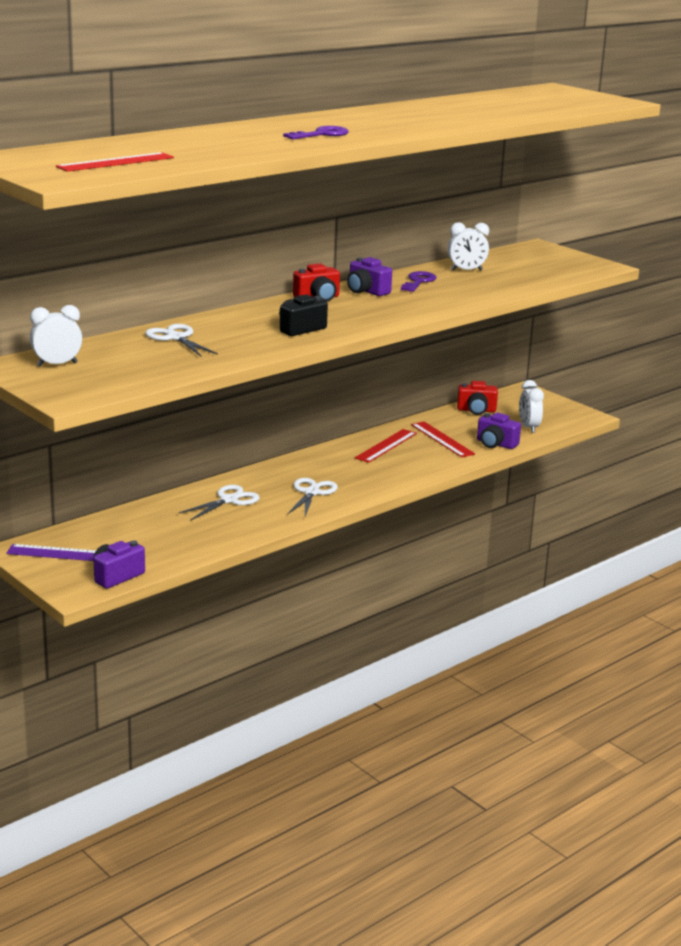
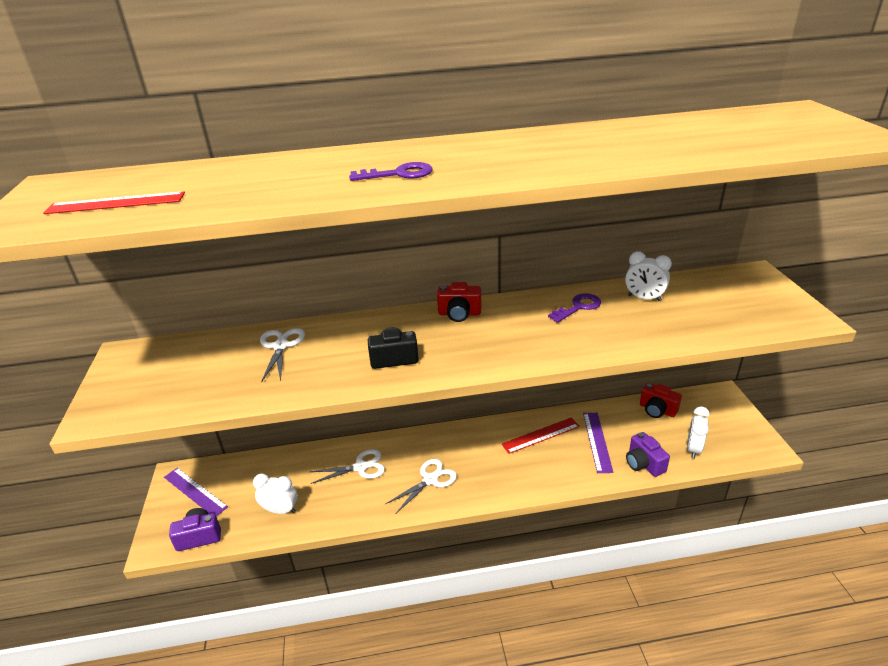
camera: 35 degrees right, 10 degrees up
white clock [30,305,82,366] -> white clock moved to [253,473,297,514]
purple camera [347,257,392,296] -> none
red ruler [411,422,475,457] -> purple ruler [583,413,613,473]

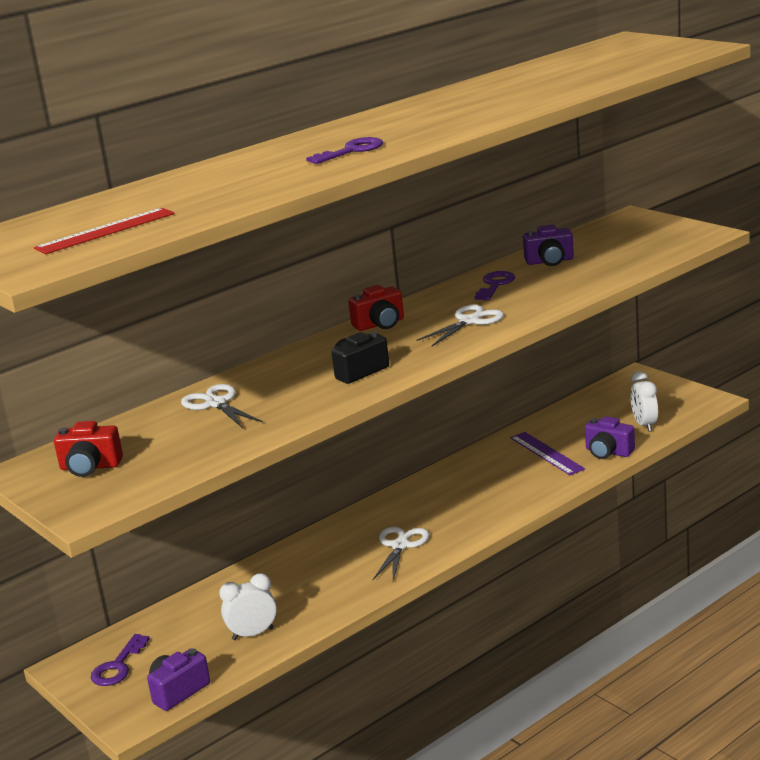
camera: 30 degrees left, 10 degrees down
purple ruler [164,468,228,516] -> purple key [90,634,150,686]
white scissors [310,449,385,484] -> white scissors moved to [416,305,504,346]
red ruler [501,418,580,454] -> none
white clock [625,251,672,301] -> purple camera [523,224,574,266]
red camera [640,383,682,418] -> red camera moved to [54,421,123,477]

